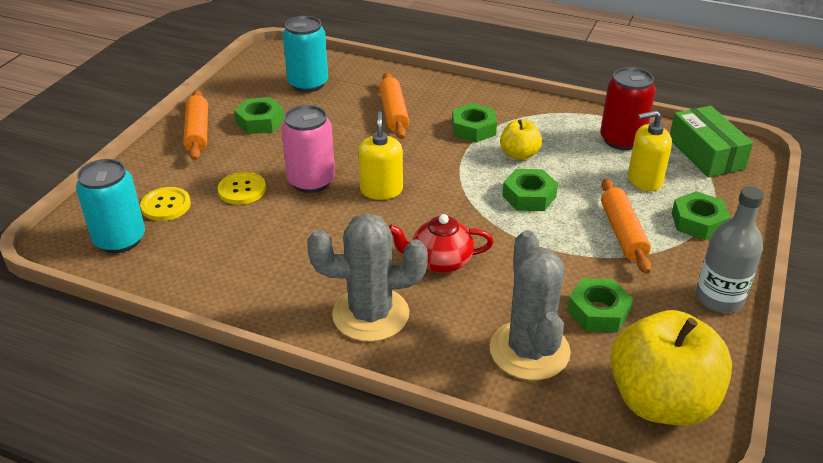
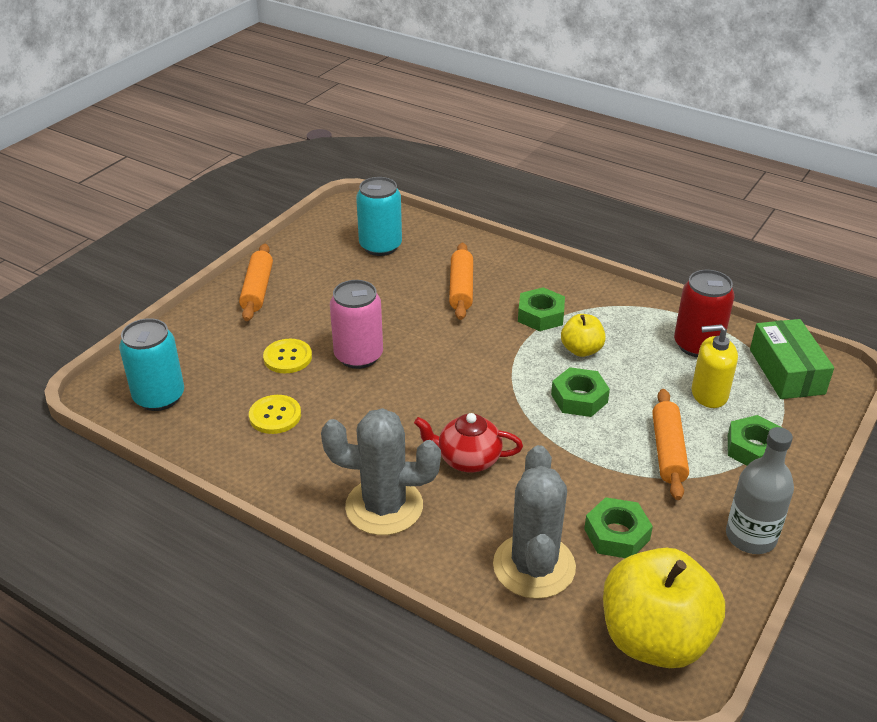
camera: 10 degrees right, 0 degrees up
yellow button [140,187,191,221] -> yellow button moved to [249,395,301,434]
green nut [234,97,284,134] -> none
yellow soap dispenser [358,111,403,200] -> none

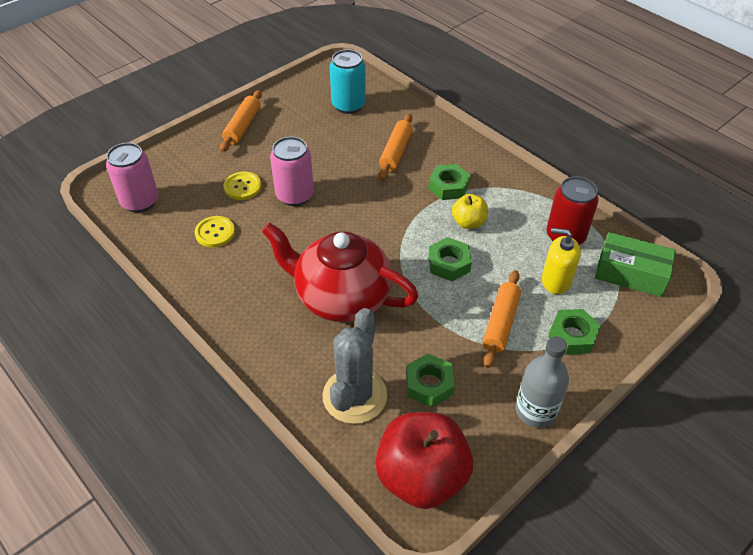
camera: 15 degrees right, 10 degrees up
turquoise can [119,318,184,411] -> pink can [106,143,158,213]
grey cactus [321,408,441,535] -> none
red teapot [414,413,523,472] -> red teapot [262,222,419,322], size x1.90
yellow apple [603,548,725,668] -> red apple [375,412,473,509]
green box [750,319,834,399] -> green box turned 75 degrees counterclockwise [595,232,676,297]

